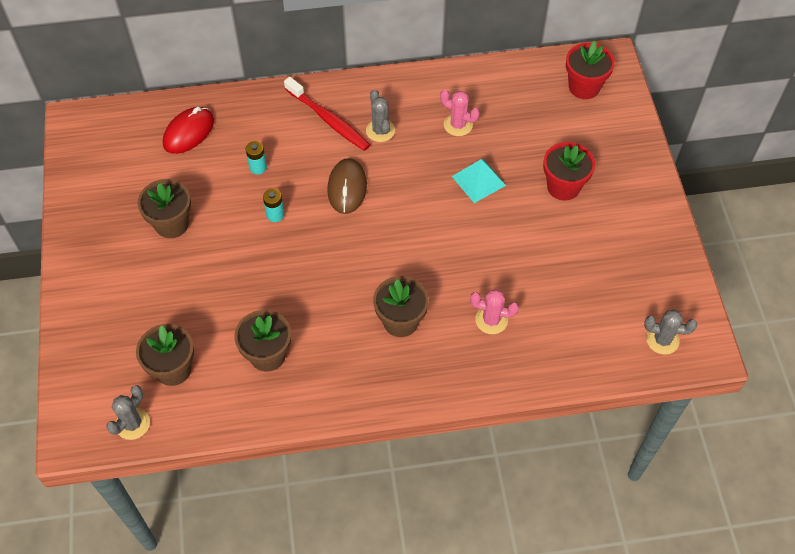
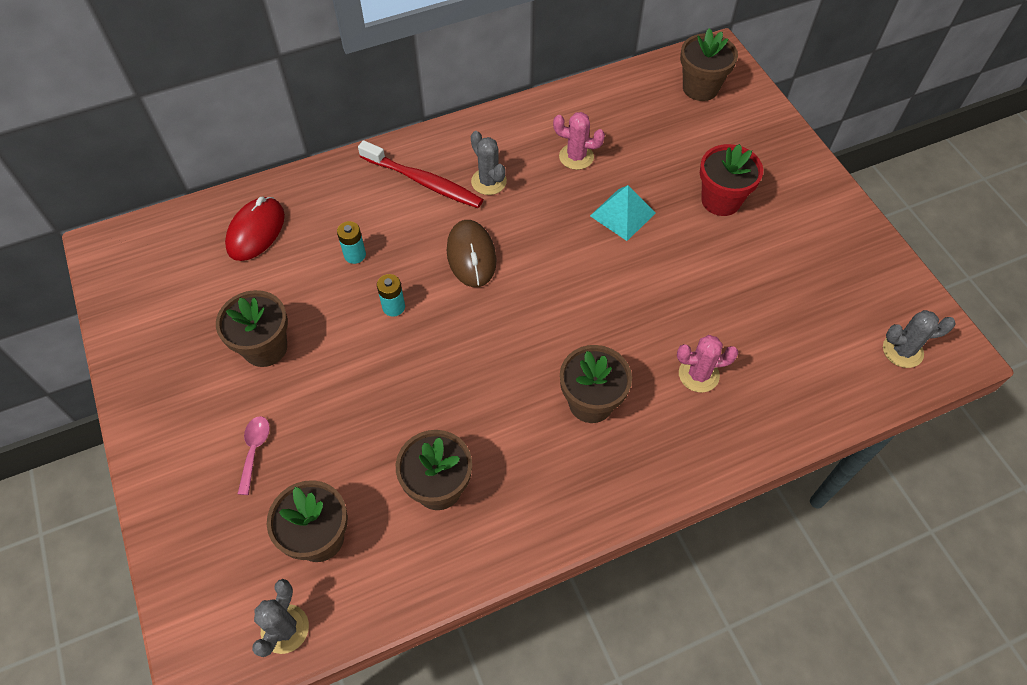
camera: 15 degrees left, 0 degrees up
red flower pot [566,41,615,99] -> brown flower pot [680,28,738,101]
none -> pink spoon [238,416,270,495]

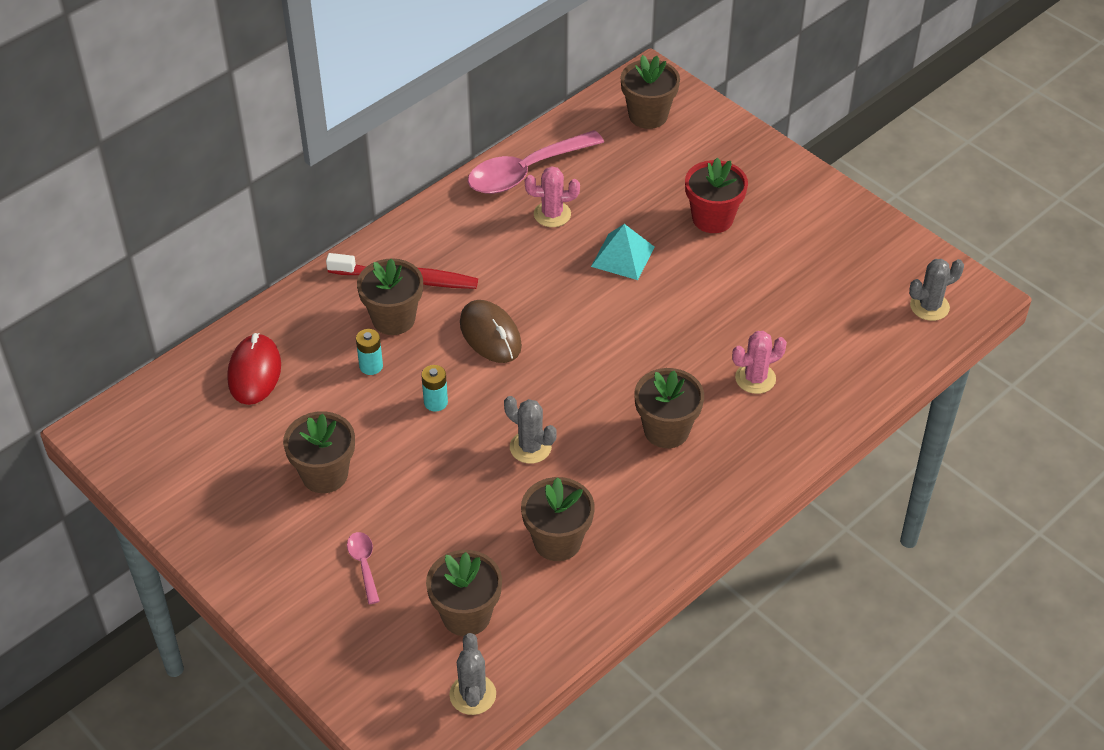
camera: 20 degrees left, 10 degrees down
grey cactus [471,131,507,195] -> grey cactus moved to [504,396,557,464]
none -> brown flower pot [357,258,423,335]
none -> pink spoon [468,130,604,194]

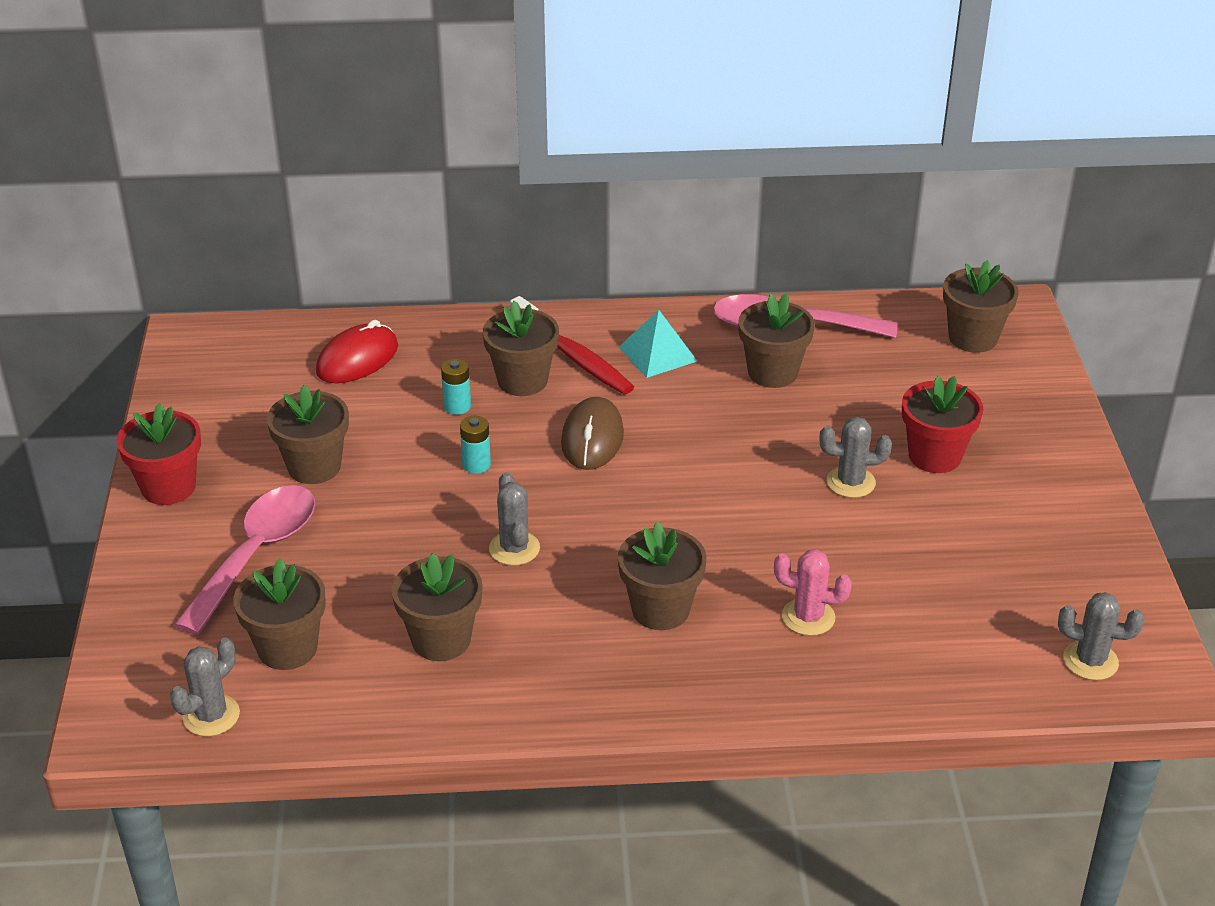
camera: 40 degrees right, 10 degrees down
pink spoon [347,532,380,604] -> pink spoon [174,485,315,635], size x2.18
pink cactus [525,166,580,227] -> brown flower pot [739,293,815,388]
turquoise pyramid [591,224,654,280] -> turquoise pyramid moved to [619,310,697,378]
none -> red flower pot [116,403,201,505]
none -> grey cactus [820,417,892,498]

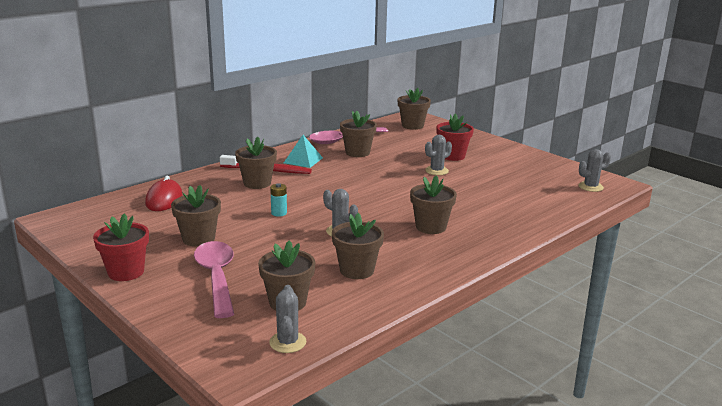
camera: 40 degrees left, 15 degrees down
turquoise battery [441,358,471,415] -> none
brown mouse [561,397,624,470] -> none
pink cactus [774,549,852,636] -> none

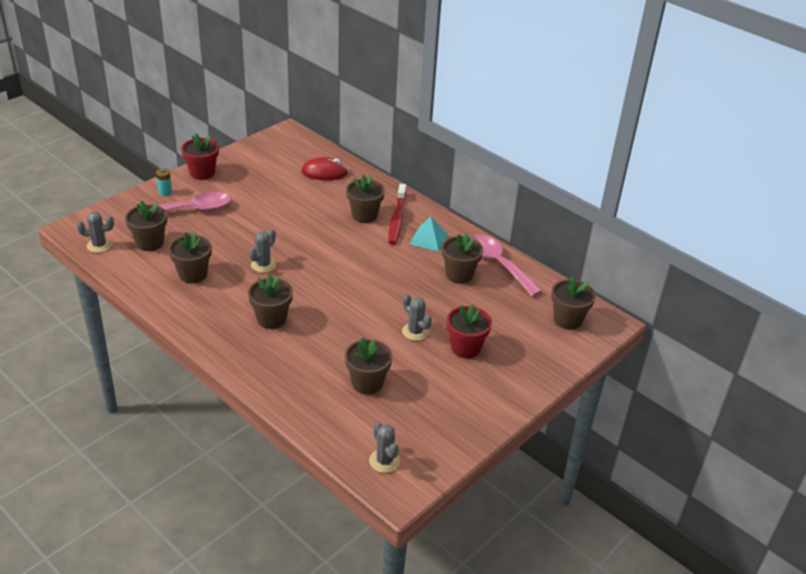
camera: 85 degrees right, 15 degrees up
brown flower pot [171,185,221,247] -> brown flower pot moved to [345,338,392,395]
turquoise battery [270,183,287,217] -> turquoise battery moved to [156,168,172,196]

